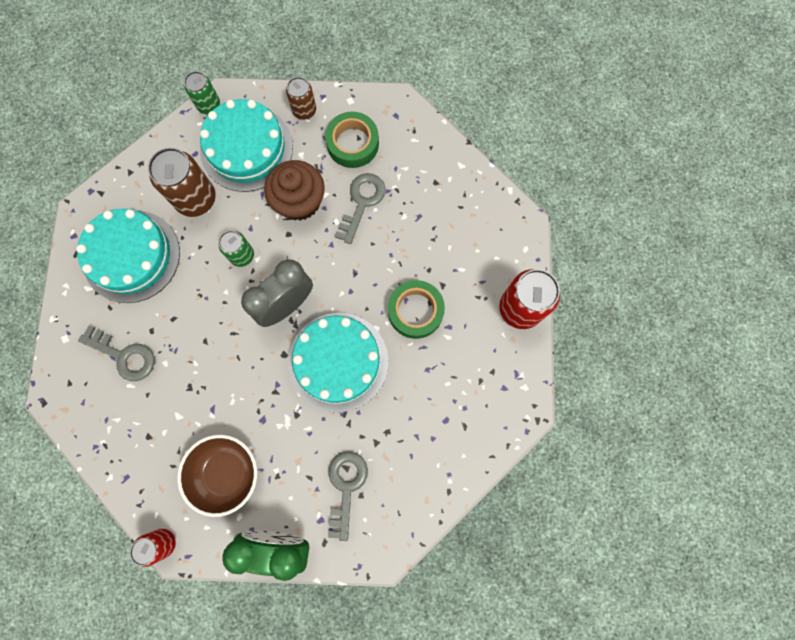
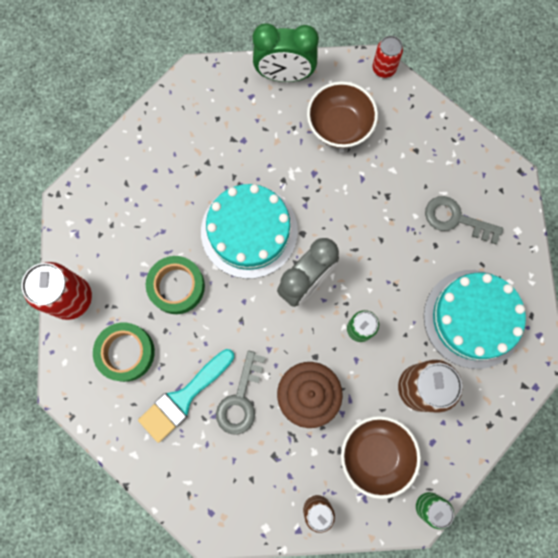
camera: 175 degrees right, 0 degrees up
turquoise cake [200,99,293,192] -> brown bowl [341,416,421,499]
green tape [325,112,379,168] -> green tape moved to [93,322,155,382]
grey key [328,451,368,541] -> none
none -> turquoise brush [138,349,234,443]

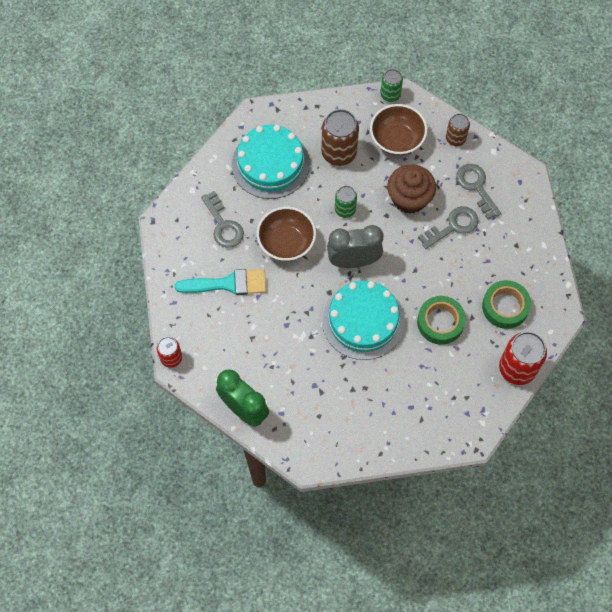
camera: 140 degrees left, 10 degrees down
turquoise brush [138,349,234,443] -> turquoise brush moved to [175,269,266,295]
brown bowl [307,81,378,148] -> brown bowl moved to [257,207,316,261]
none -> grey key [456,164,501,219]

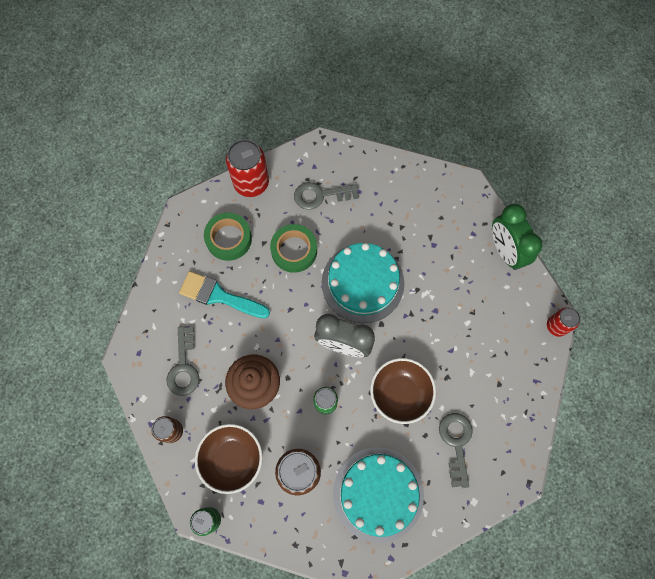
camera: 155 degrees left, 5 degrees up
turquoise brush [175,269,266,295] -> turquoise brush moved to [179,271,270,318]
grey key [418,206,479,249] -> grey key moved to [294,182,359,210]

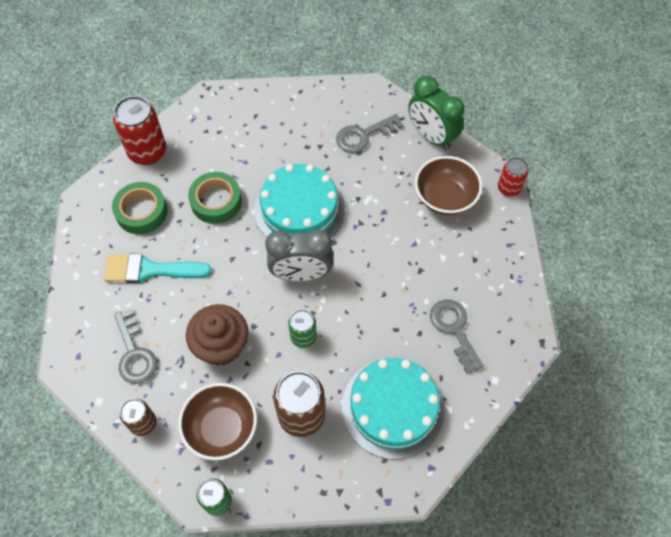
camera: 20 degrees left, 10 degrees down
grey key [294,182,359,210] -> grey key moved to [336,114,404,153]
brown bowl [370,358,436,424] -> brown bowl moved to [415,156,482,215]

